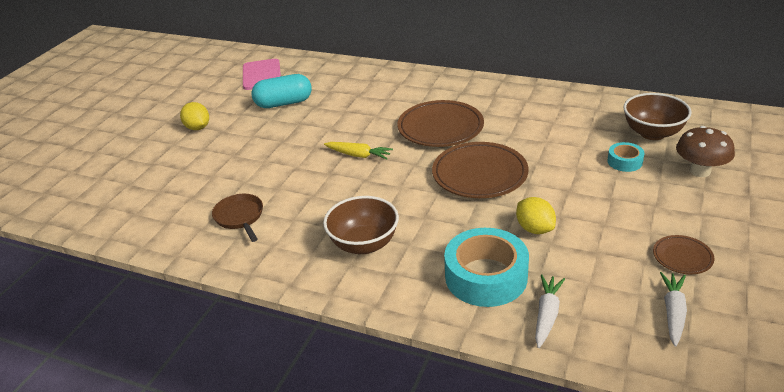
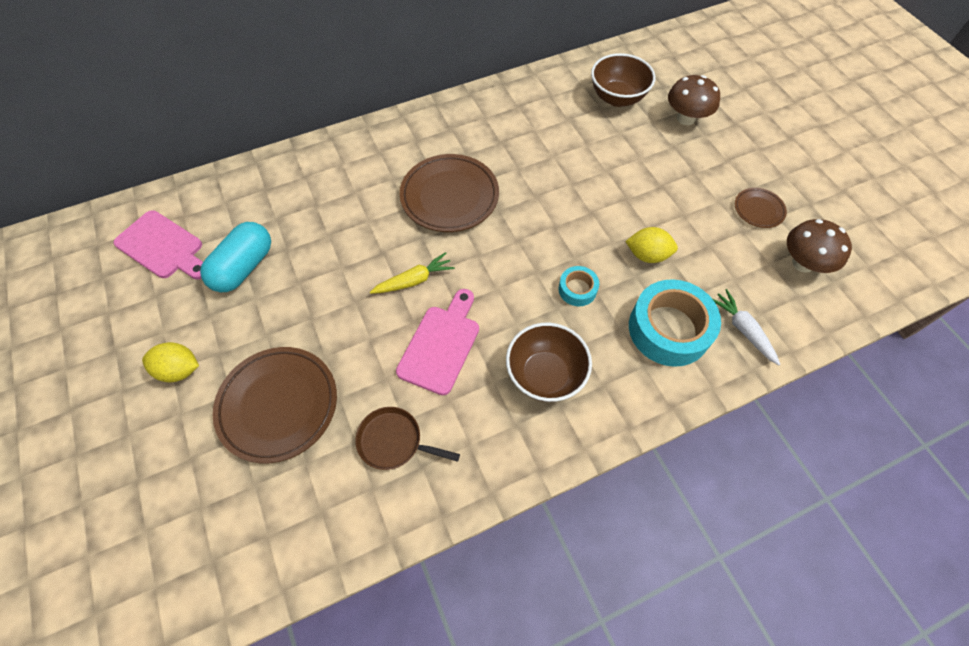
camera: 50 degrees left, 25 degrees up
brown plate [432,142,529,198] -> brown plate moved to [213,347,337,463]
turquoise tape [608,142,645,172] -> turquoise tape moved to [558,266,599,306]
white carrot [660,272,687,347] -> brown mushroom [787,219,852,273]
none -> pink cutting board [396,289,479,395]

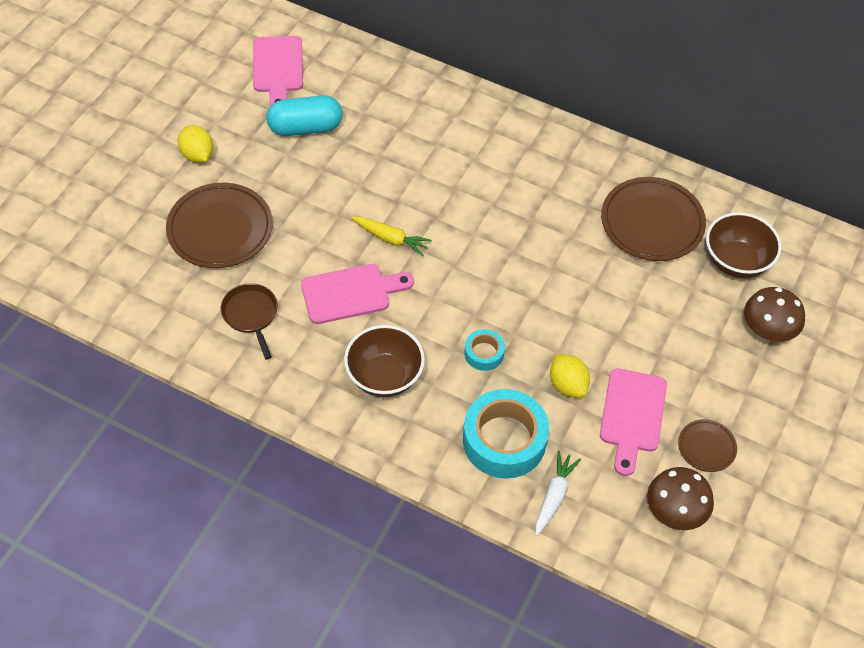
camera: 50 degrees right, 5 degrees down
brown plate [400,154,499,232] -> brown plate moved to [601,177,706,261]
none -> pink cutting board [600,369,667,476]

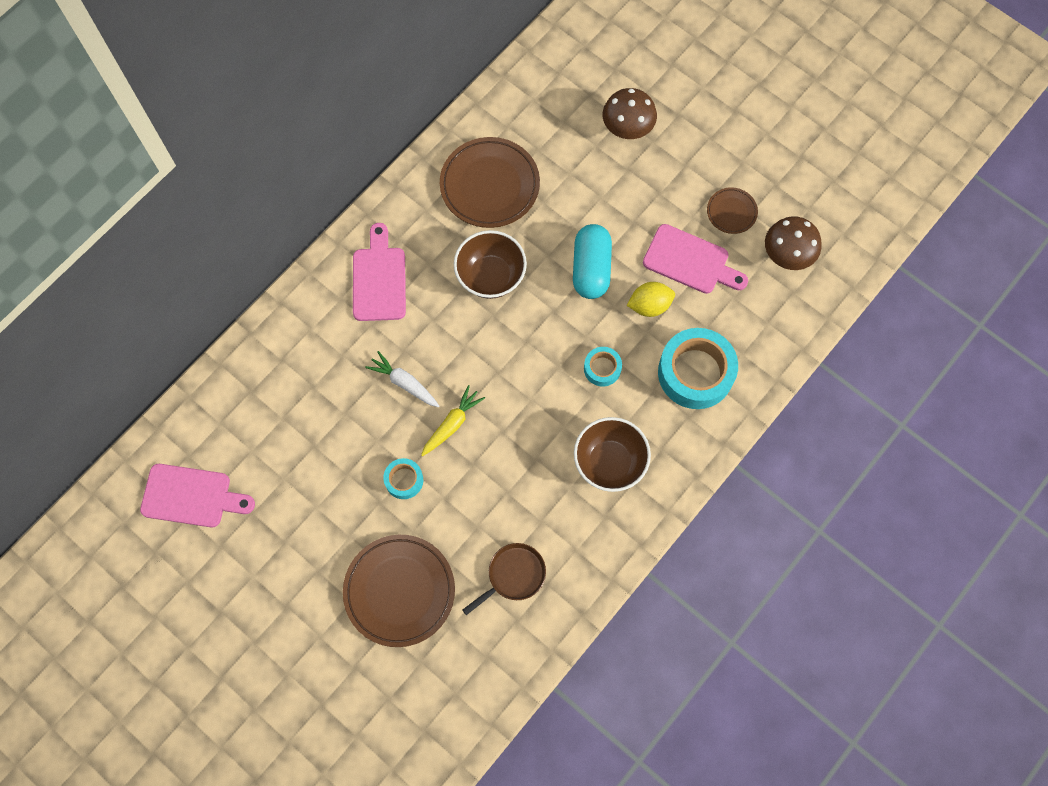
camera: 75 degrees left, 15 degrees up
yellow lemon [178,125,213,163] -> none
brown pan [221,283,278,360] -> brown pan turned 150 degrees clockwise [462,543,546,615]
turquoise capsule [266,95,342,136] -> turquoise capsule moved to [573,224,612,299]
pink cutting board [301,264,414,324] -> pink cutting board moved to [353,223,406,321]
white carrot [535,451,581,536] -> white carrot moved to [365,351,439,407]
brown bowl [706,212,782,278] -> brown bowl moved to [454,230,527,299]
none -> turquoise tape [383,458,423,499]

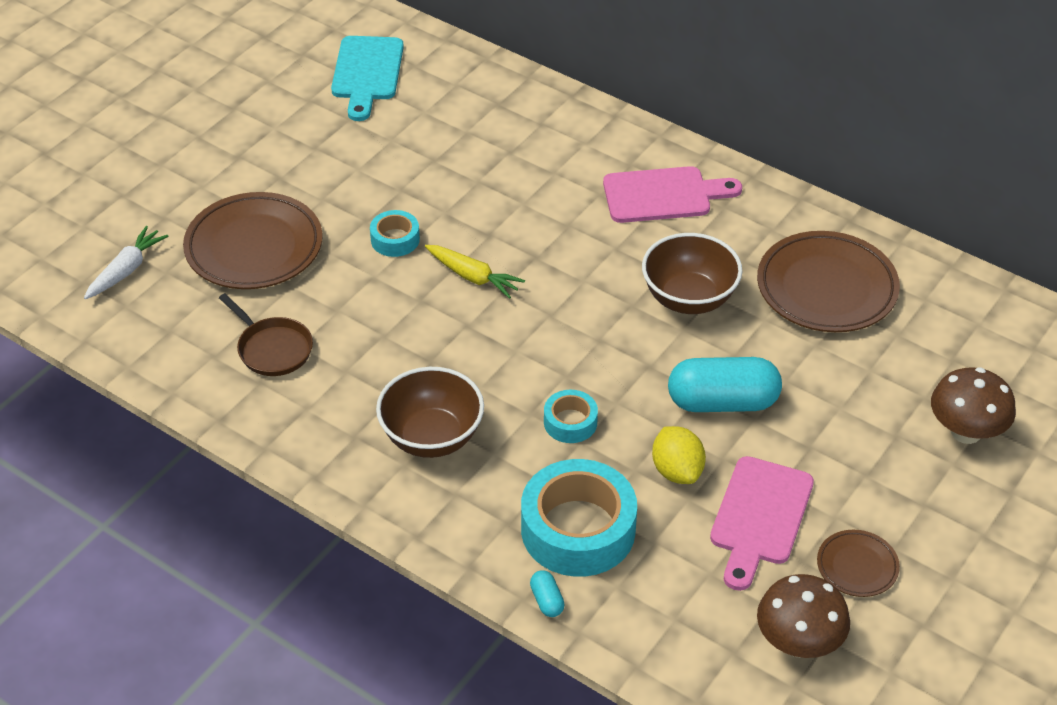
camera: 85 degrees right, 25 degrees down
pink cutting board [140,464,255,527] -> turquoise cutting board [331,36,404,121]
white carrot [365,351,439,407] -> white carrot moved to [84,226,168,299]
none -> turquoise capsule [530,570,565,617]

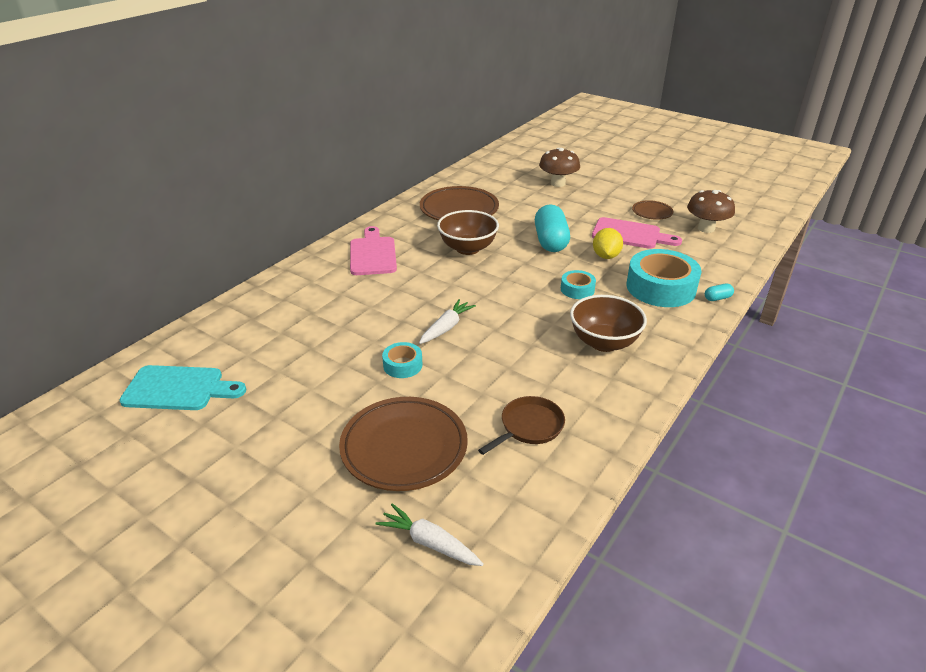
camera: 90 degrees left, 10 degrees down
yellow carrot [425,245,525,299] -> white carrot [419,299,476,344]
yellow lemon [652,426,706,484] -> yellow lemon turned 60 degrees counterclockwise [593,228,623,259]

